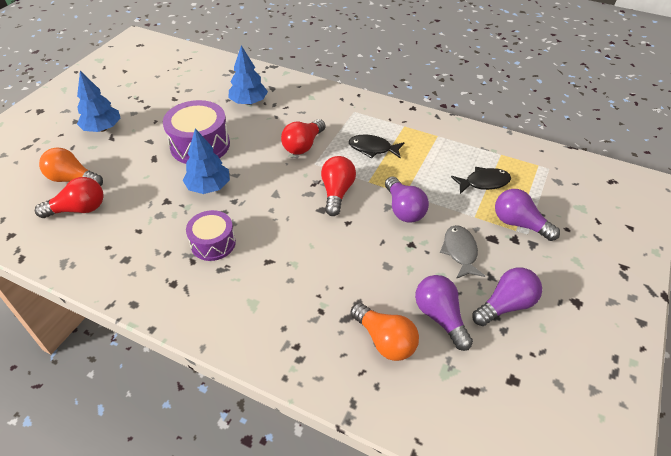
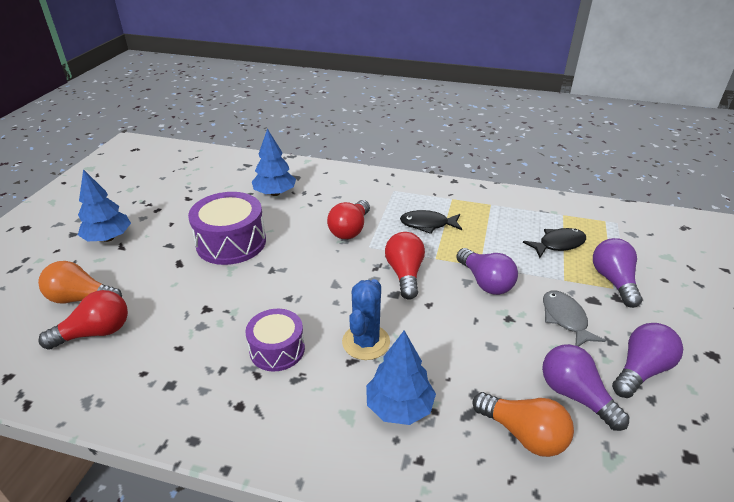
camera: 10 degrees left, 10 degrees down
blue tree [183,128,230,194] -> blue tree moved to [366,330,436,425]
purple light bulb [495,189,560,241] -> purple light bulb turned 60 degrees clockwise [593,238,642,308]
none -> blue cactus [342,279,390,360]

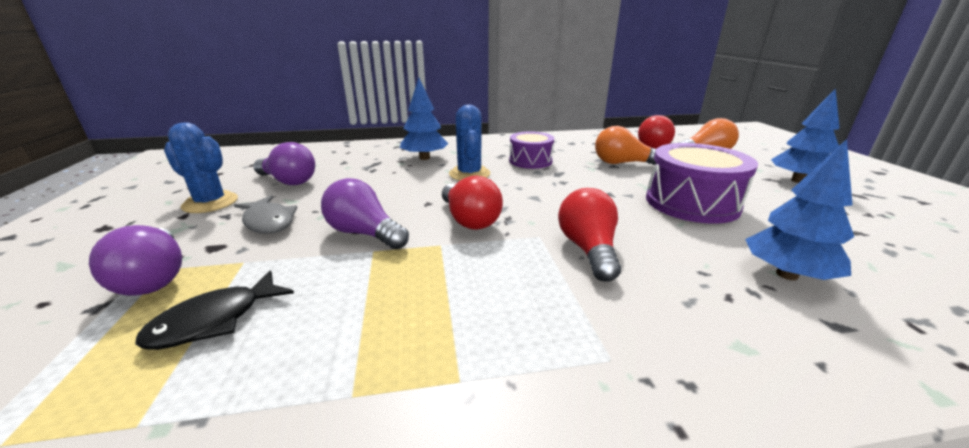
camera: 155 degrees right, 10 degrees down
black fish [400,210,462,234] -> none
orange light bulb [472,392,574,457] -> orange light bulb moved to [595,126,656,165]
purple light bulb [612,323,683,398] -> blue cactus [164,123,238,213]

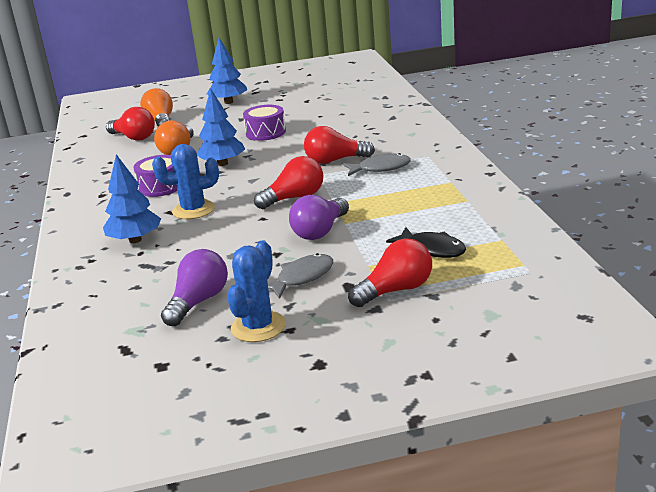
camera: 90 degrees left, 0 degrees up
purple light bulb [89,225,182,295] -> red light bulb [348,239,432,307]
purple drum [646,143,758,224] -> purple drum [243,105,286,141], size x0.63
blue tree [745,139,854,280] -> blue tree moved to [197,88,245,166]
none -> grey fish [343,153,411,176]

